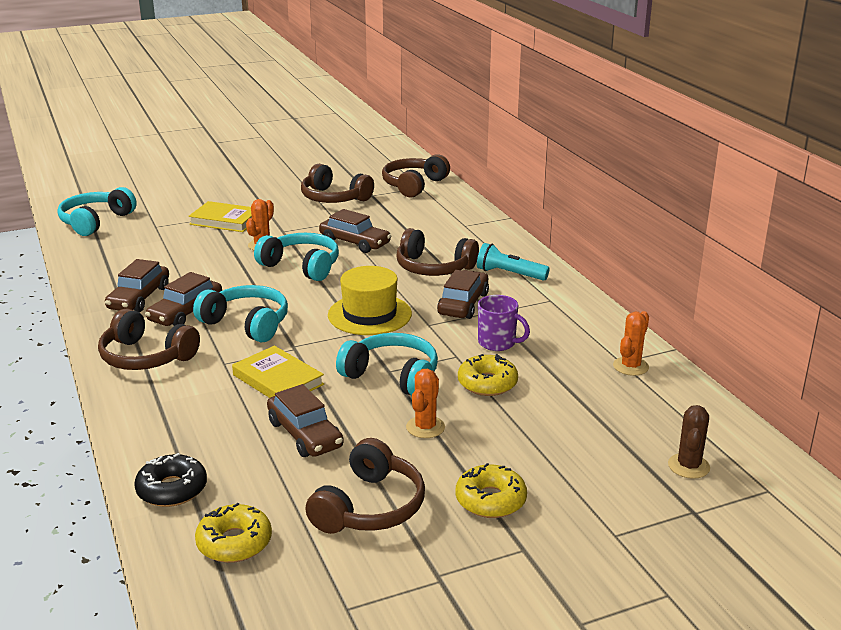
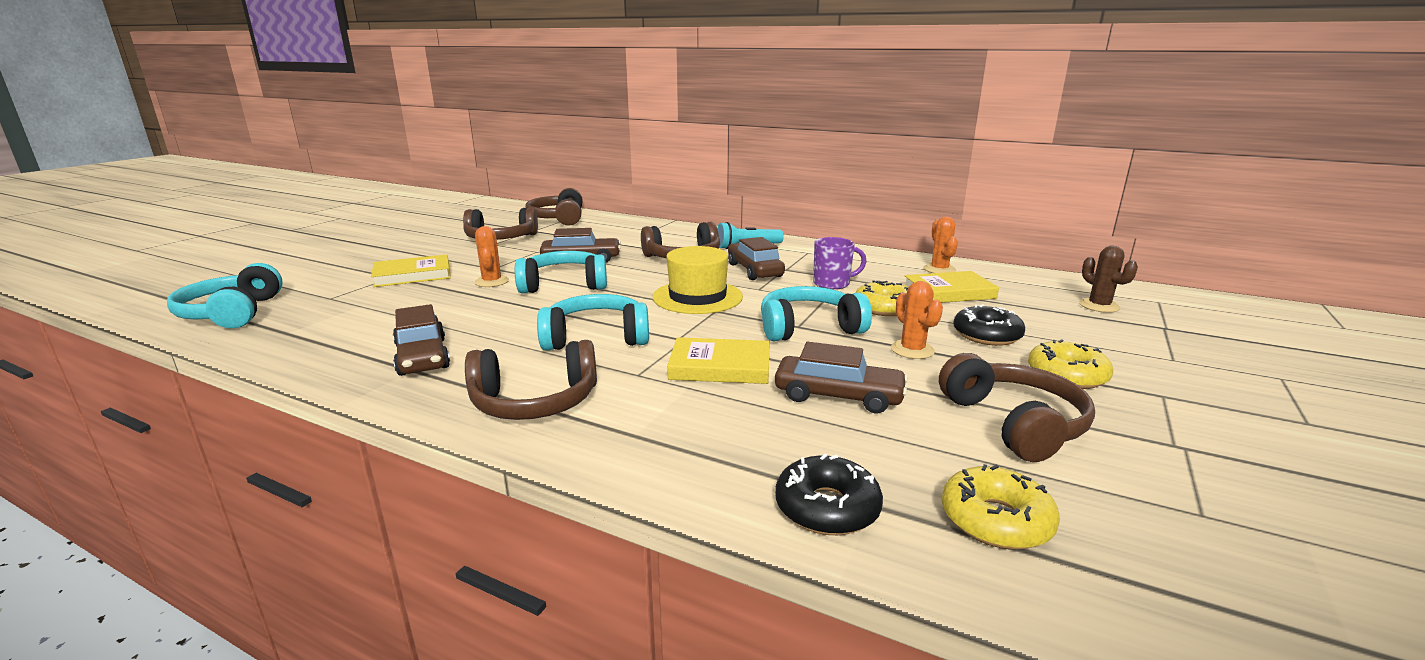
camera: 40 degrees left, 5 degrees down
brown car [145,272,222,326] -> none
none -> yellow book [903,271,999,303]
none -> black donut [953,304,1025,346]

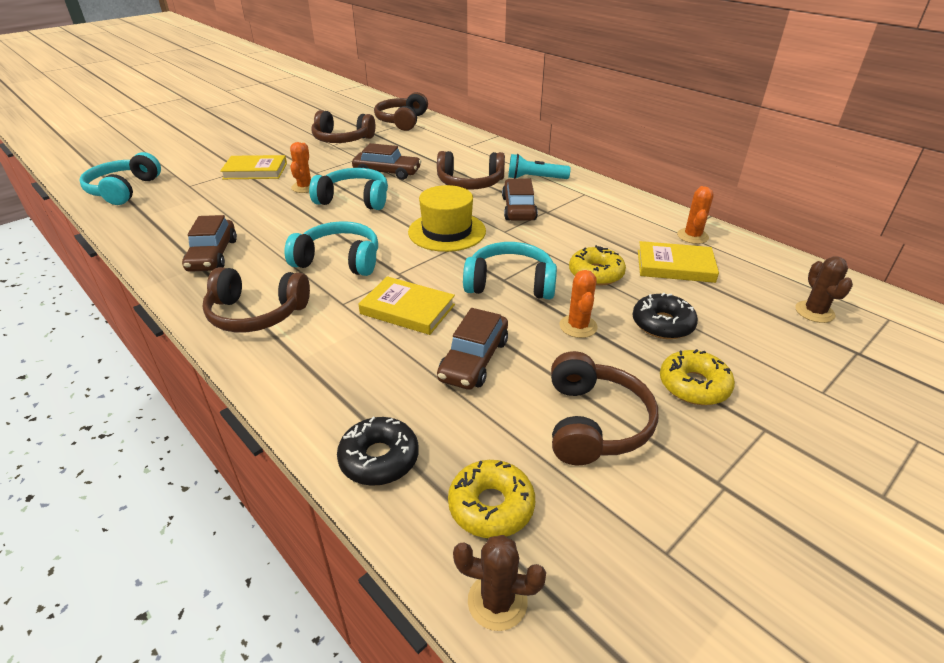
camera: 20 degrees right, 15 degrees up
brown car [775,342,908,413] -> brown car turned 75 degrees clockwise [437,308,508,390]
purple mug [813,237,867,290] -> none
none -> brown cactus [453,535,546,631]

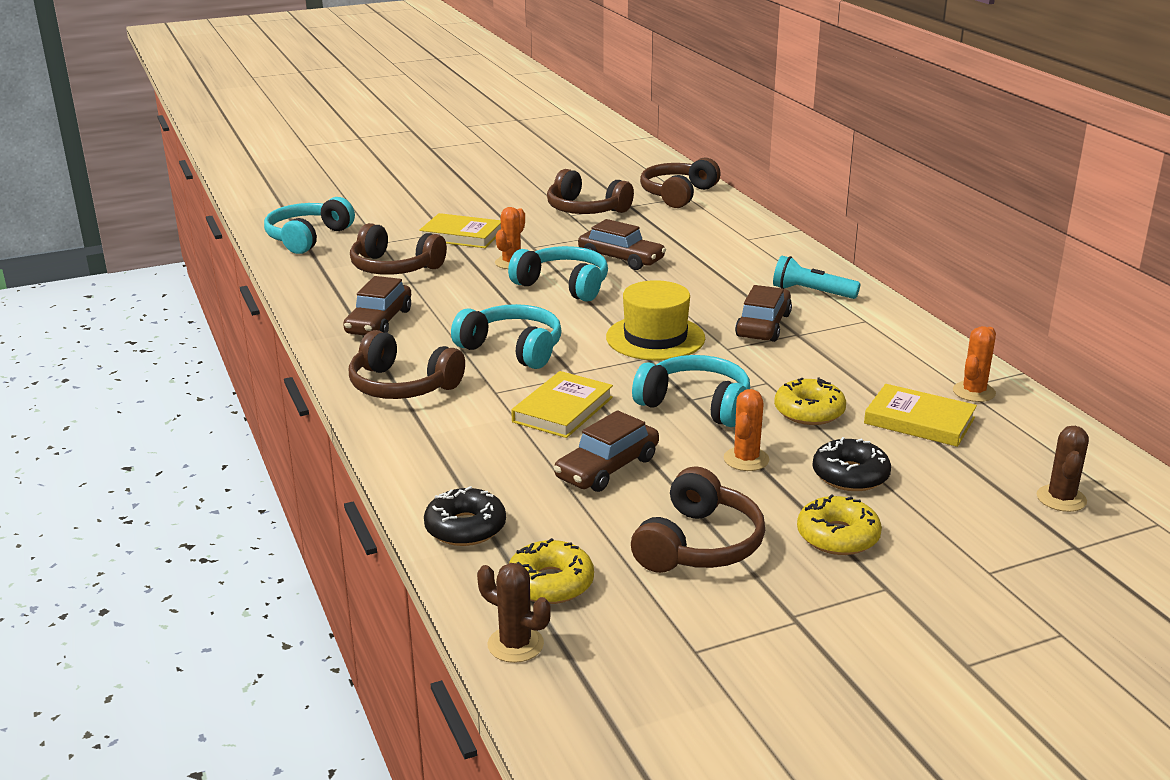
camera: 20 degrees right, 10 degrees down
yellow book [358,276,455,335] -> yellow book turned 75 degrees clockwise [511,371,613,438]
brown headphones [437,151,505,190] -> brown headphones moved to [350,223,447,275]

